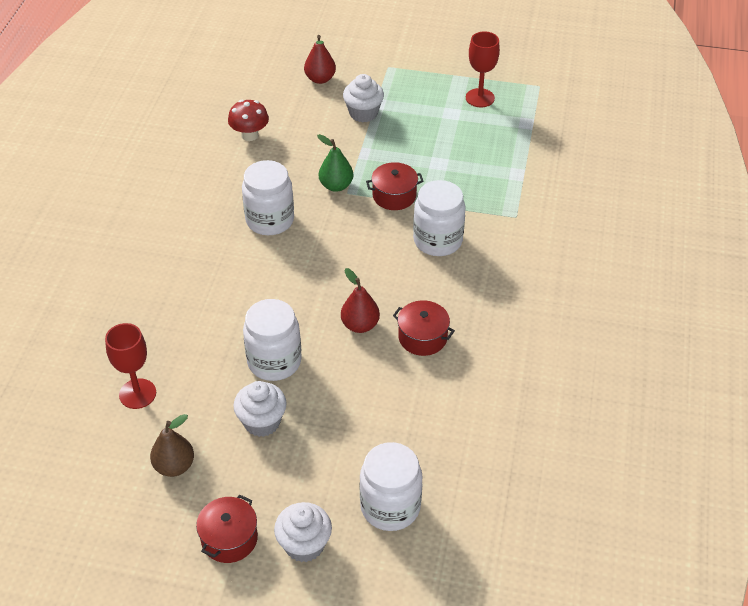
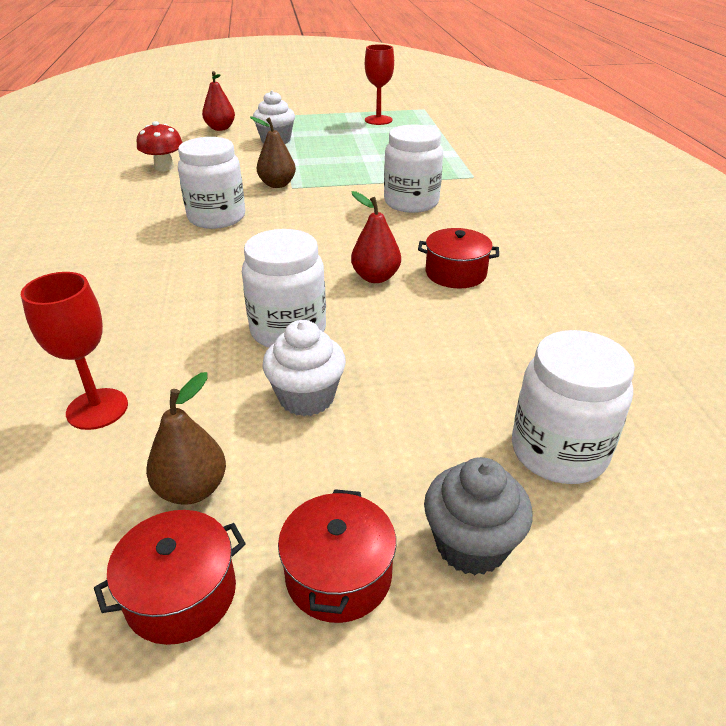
camera: 20 degrees left, 10 degrees down
white cupcake [274,502,332,562] -> grey cupcake [424,457,533,575]
green pear [317,134,353,192] -> brown pear [250,116,296,188]
red pot [366,162,424,210] -> red pot moved to [94,510,246,645]

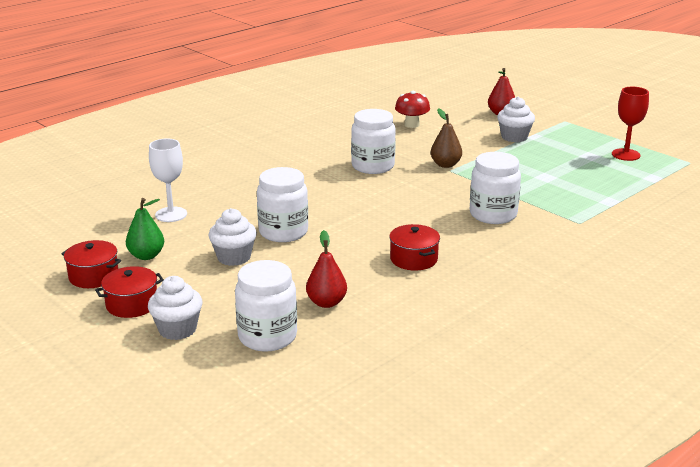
camera: 55 degrees right, 10 degrees down
red goblet [21,272,128,430] -> white goblet [149,139,187,222]
brown pear [146,372,226,505] -> green pear [126,198,164,260]
red pear [351,191,401,283] -> red pear moved to [306,230,347,308]
grey cupcake [424,457,533,575] -> white cupcake [148,276,203,340]

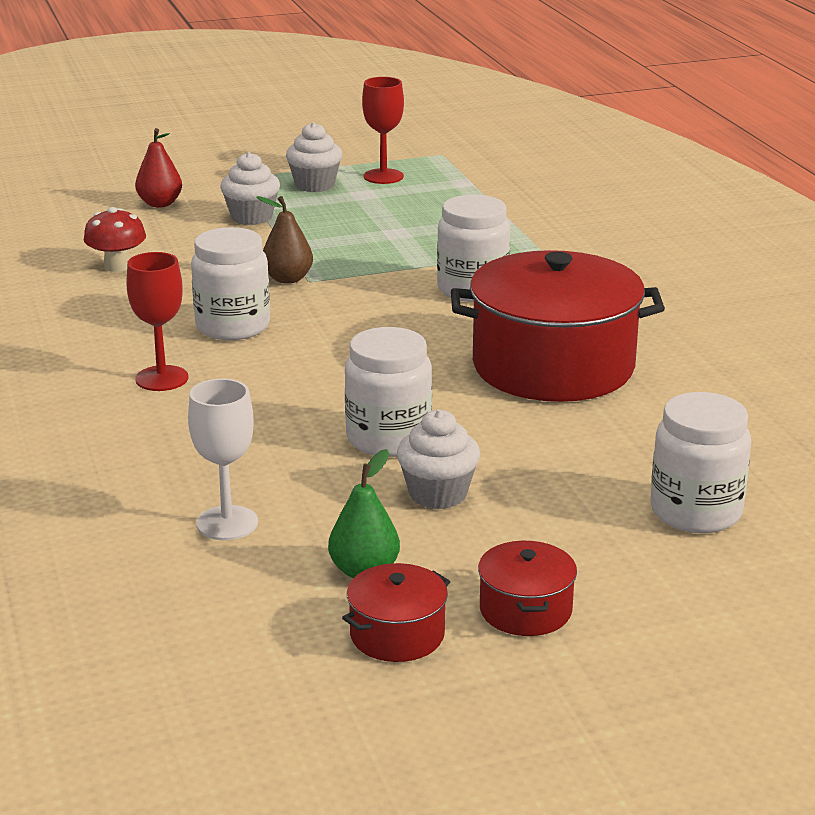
camera: 65 degrees left, 0 degrees up
white cupcake [148,276,203,340] -> white cupcake moved to [286,122,342,192]
red pear [306,230,347,308] -> none
red pot [389,224,440,271] -> red pot [451,250,665,402], size x2.25
none -> red goblet [126,252,188,391]

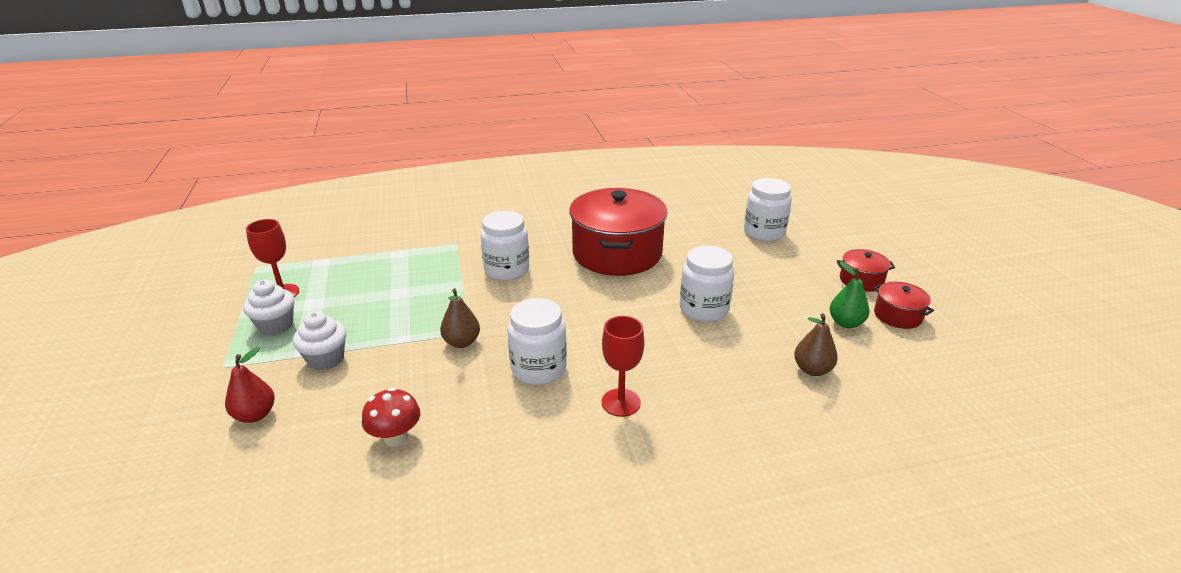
camera: 85 degrees left, 5 degrees up
white goblet [188,379,258,540] -> brown pear [794,313,838,376]
white cupcake [397,409,480,509] -> none

